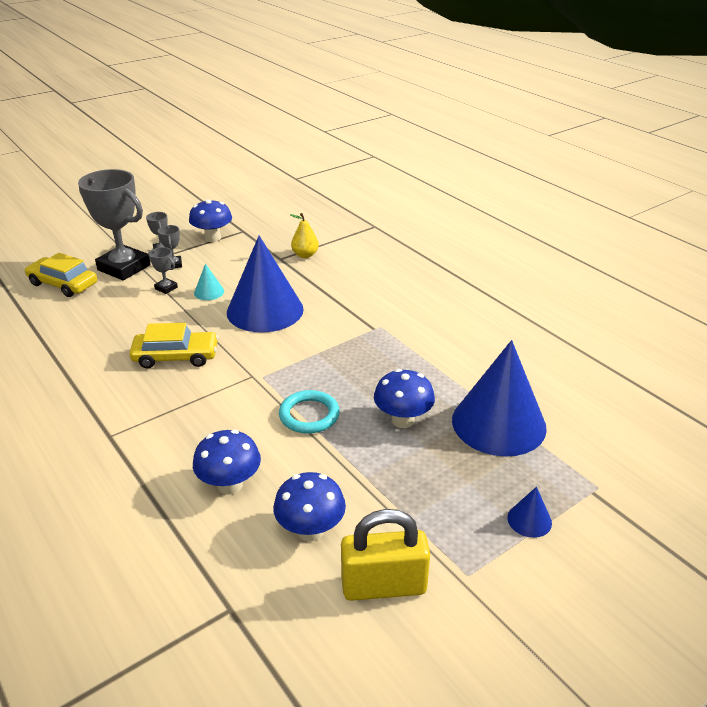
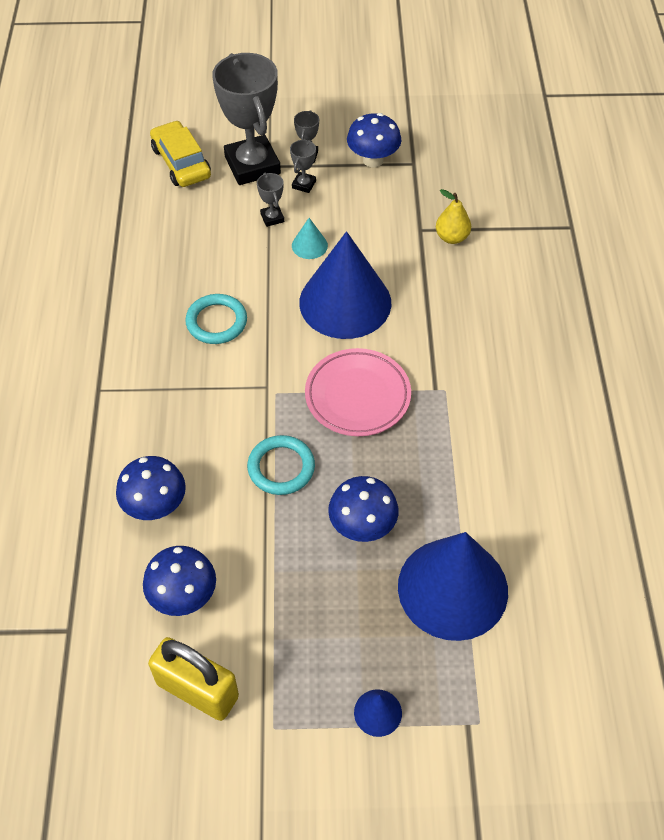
camera: 35 degrees right, 20 degrees up
yellow car [129,323,219,368] -> turquoise ring [185,294,247,344]
none -> pink plate [305,348,411,436]

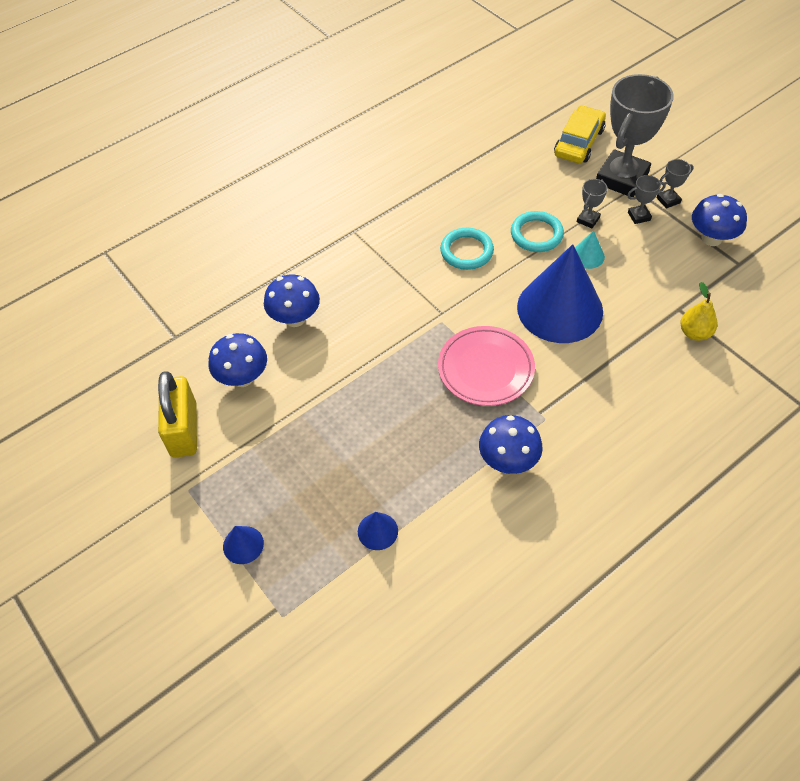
camera: 55 degrees right, 0 degrees up
turquoise ring [247,435,315,495] -> turquoise ring moved to [511,211,564,252]
blue mushroom [328,476,398,542] -> blue mushroom moved to [479,415,542,474]
blue cone [398,532,508,641] -> blue cone [358,512,398,550], size x0.41

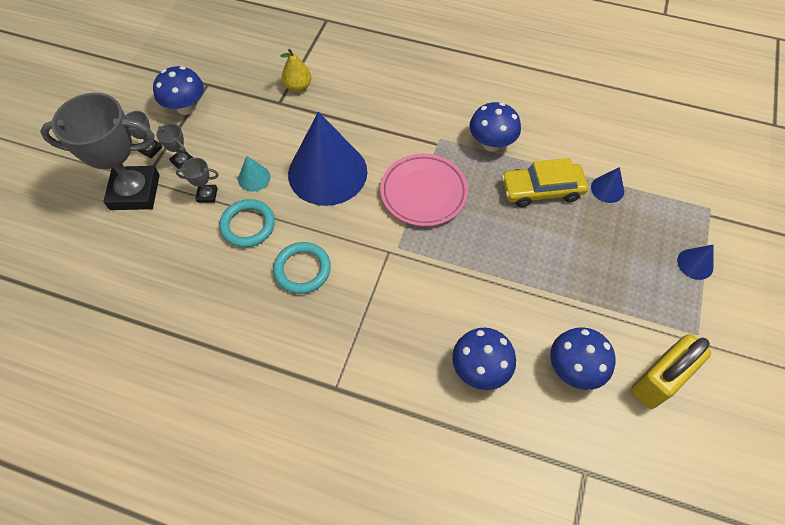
camera: 125 degrees left, 5 degrees up
yellow car [554,105,606,163] -> yellow car moved to [501,158,588,207]

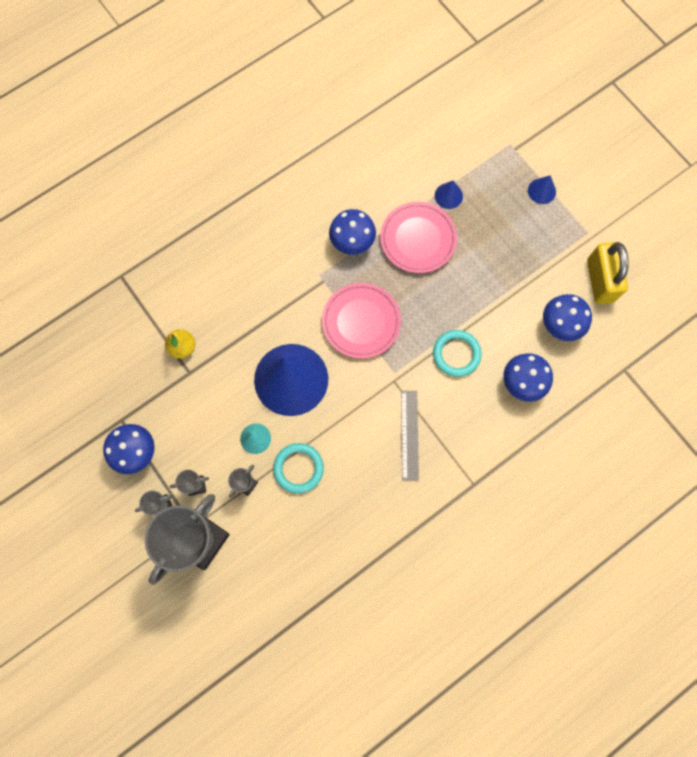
camera: 55 degrees left, 15 degrees up
turquoise ring [273,242,331,294] -> turquoise ring moved to [433,330,481,377]
yellow car [501,158,588,207] -> pink plate [380,202,457,273]
none -> grey ruler [401,391,419,481]

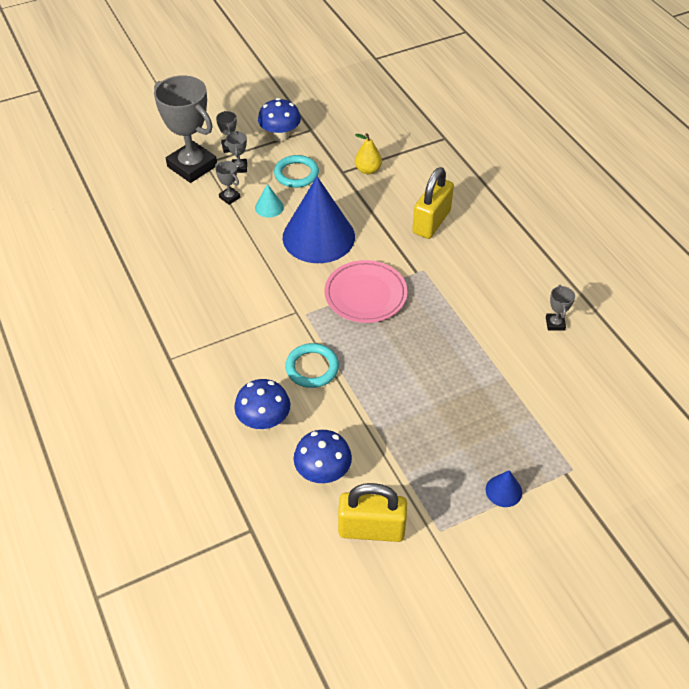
camera: 100 degrees right, 25 degrees down
turquoise ring [273,443,324,494] -> turquoise ring moved to [274,155,319,188]
blue mushroom [329,209,376,255] -> none
pink plate [380,202,457,273] -> none
grey ruler [401,391,419,481] -> none
blue cone [435,181,463,209] -> none
none -> yellow padlock [412,167,454,239]
none -> grey trophy [546,285,575,331]

